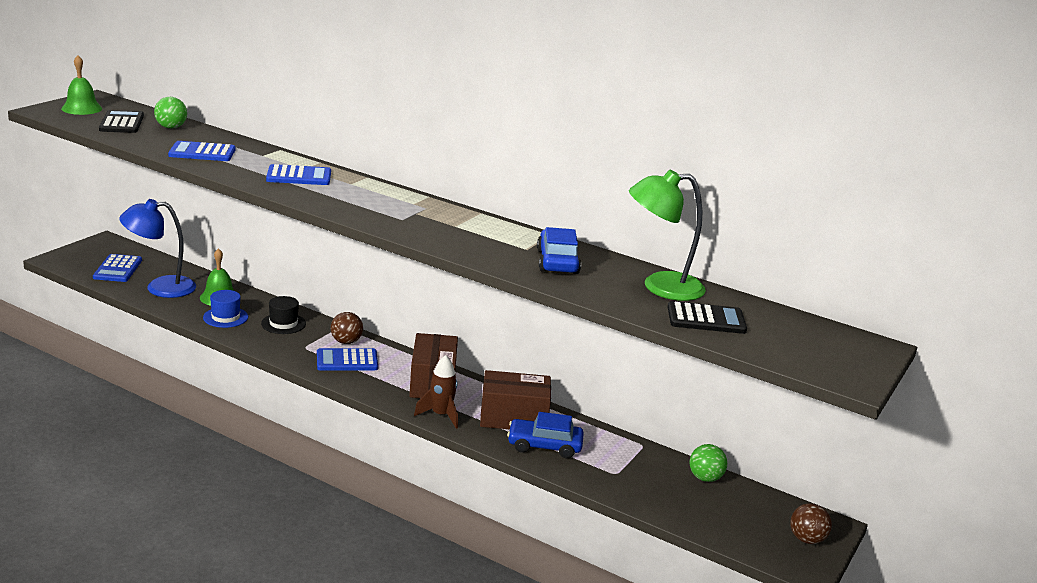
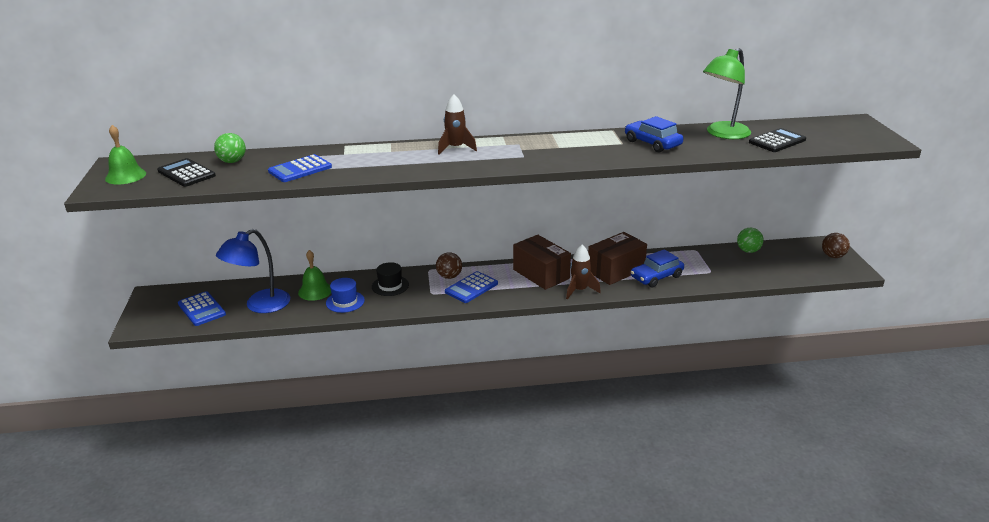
camera: 35 degrees left, 5 degrees up
blue calculator [266,164,331,185] -> none
none -> brown rocket [438,94,477,154]

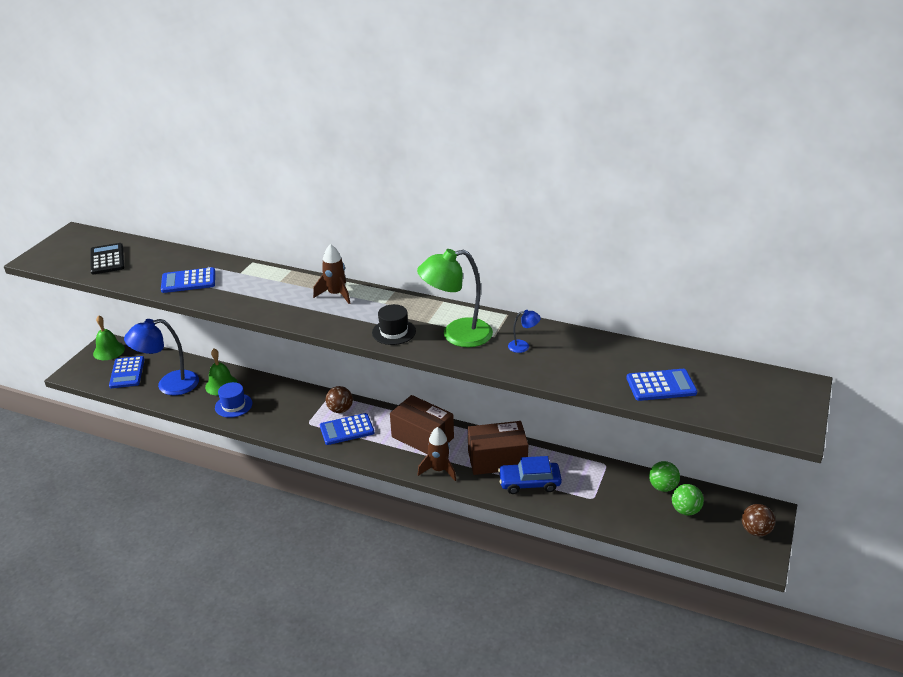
camera: 30 degrees right, 5 degrees up
green bell [105,125,146,185] -> green bell moved to [93,315,125,360]
green ball [214,133,246,163] -> green ball moved to [672,484,704,516]
black hat [372,262,409,296] -> black hat moved to [372,304,416,345]
brown box [513,235,571,290] -> brown box turned 45 degrees counterclockwise [390,395,454,454]
blue car [625,116,684,153] -> blue lamp [508,310,541,353]
green lamp [703,48,751,139] -> green lamp moved to [417,249,493,347]
black calculator [749,128,806,152] -> blue calculator [627,369,697,401]

